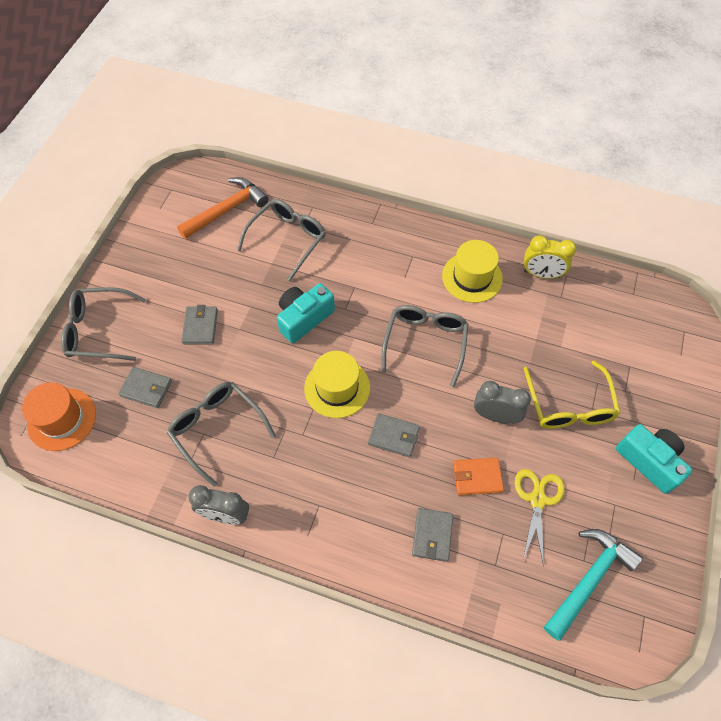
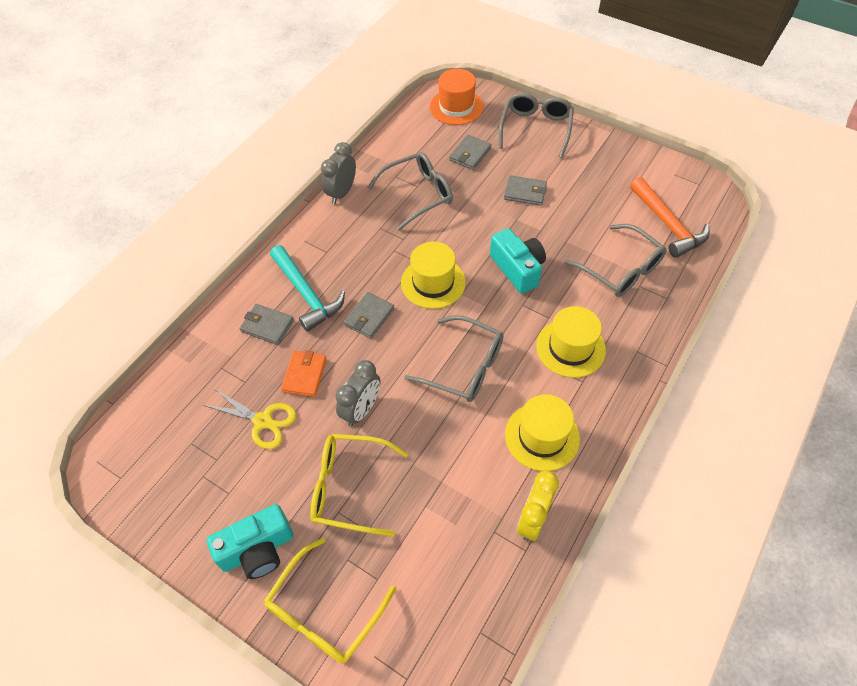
camera: 105 degrees right, 5 degrees down
turquoise hammer [544,529,643,641] -> turquoise hammer moved to [270,245,345,332]
none -> yellow glasses [264,538,396,664]
none -> yellow hat [536,306,606,378]

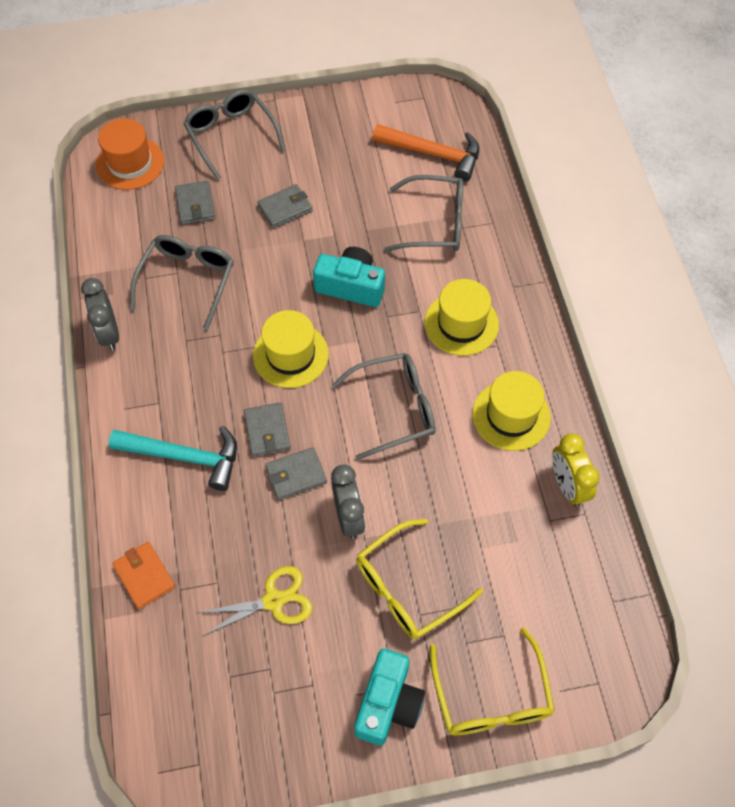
camera: 45 degrees left, 5 degrees up
grey wallet [239,304,294,345] -> grey wallet moved to [265,447,327,500]
orange wallet [281,350,327,397] -> orange wallet moved to [112,542,175,609]

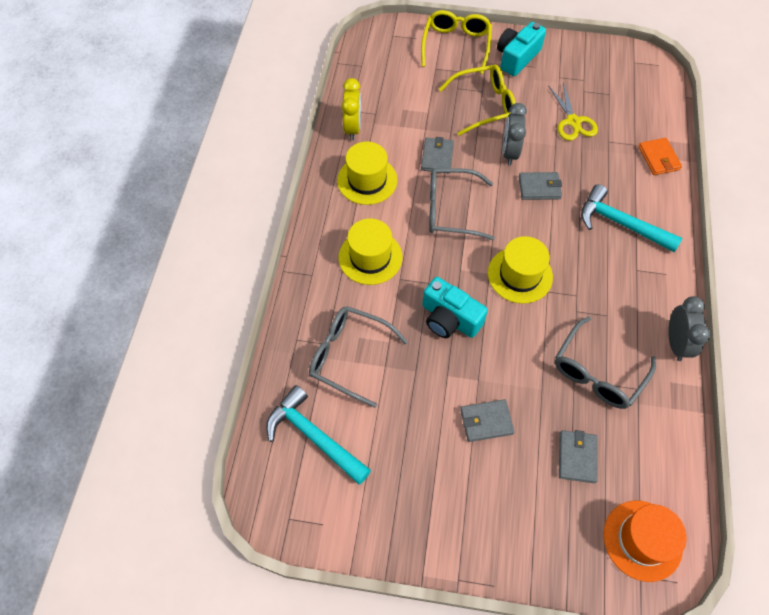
camera: 160 degrees left, 0 degrees up
grey glasses [183,89,285,180] -> none
yellow scissors [197,566,312,636] -> yellow scissors turned 105 degrees counterclockwise [548,82,598,141]
grey wallet [244,402,291,457] -> grey wallet moved to [421,137,454,172]
orange hammer [372,124,479,182] -> turquoise hammer [266,385,371,485]

